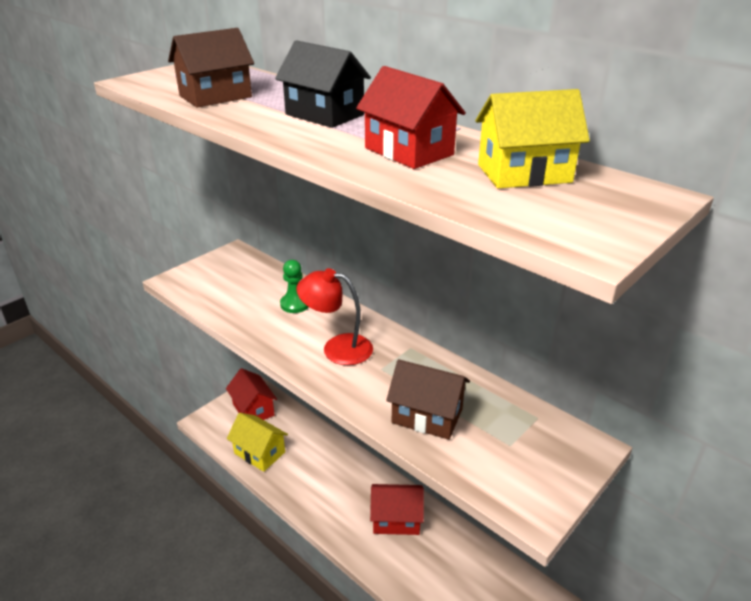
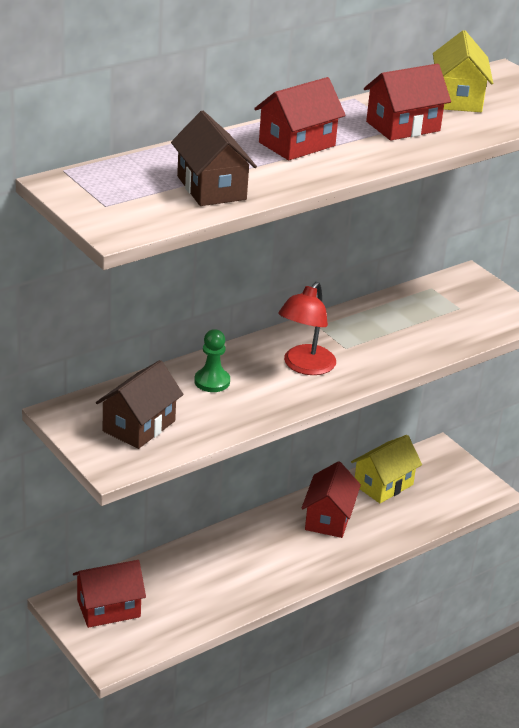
camera: 80 degrees left, 0 degrees up
yellow house [227,413,288,472] -> yellow house moved to [351,435,422,503]
black house [275,40,371,128] -> red house [254,77,346,160]
brown house [386,359,470,440] -> brown house moved to [96,360,183,449]

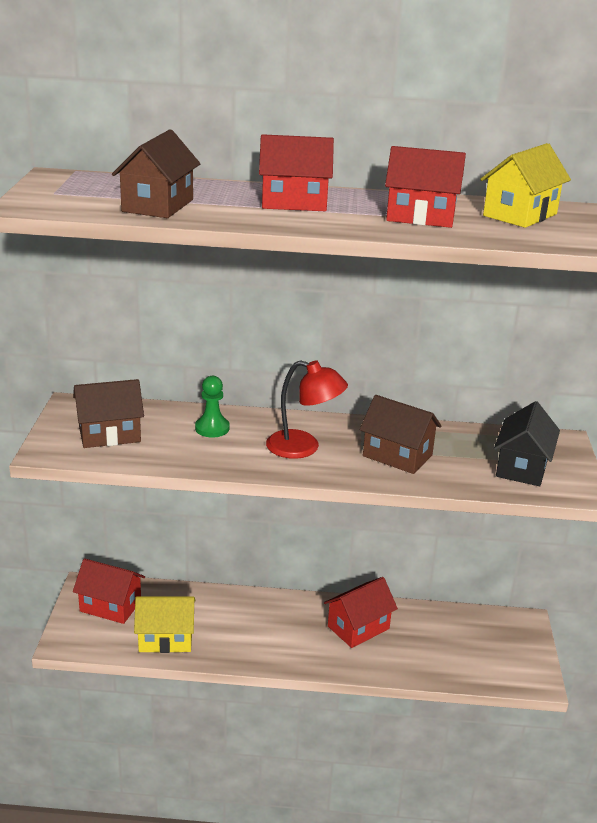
camera: 40 degrees right, 5 degrees down
red lamp [278,282,336,375] -> red lamp turned 135 degrees counterclockwise [266,360,348,459]
yellow house [351,435,422,503] -> yellow house moved to [134,596,196,653]
none -> brown house [360,395,441,474]
none -> black house [494,401,560,486]

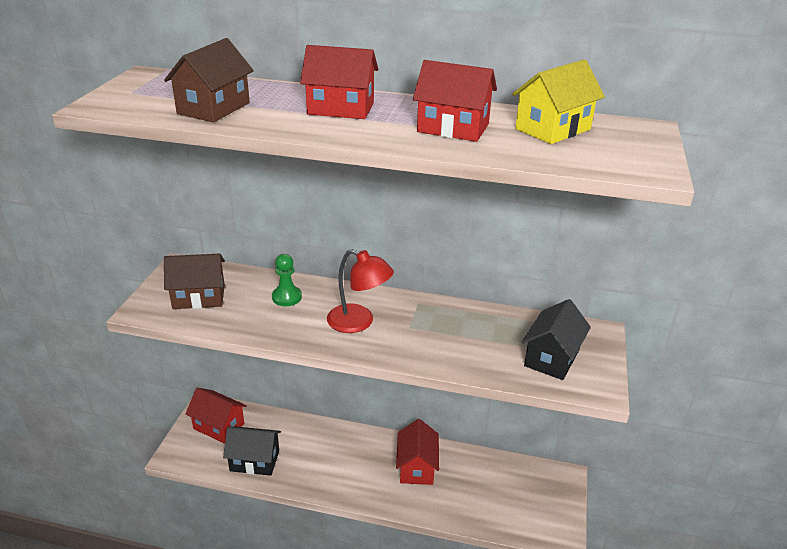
camera: 10 degrees right, 5 degrees up
yellow house [134,596,196,653] -> black house [223,426,281,476]
red house [324,577,398,648] -> red house turned 60 degrees counterclockwise [396,419,439,485]
brown house [360,395,441,474] -> none

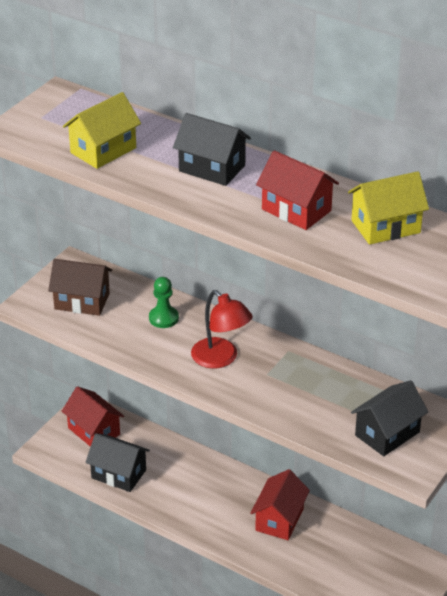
camera: 20 degrees right, 5 degrees up
brown house [164,38,254,122] -> yellow house [63,92,141,169]
red house [300,45,378,119] -> black house [173,113,251,186]

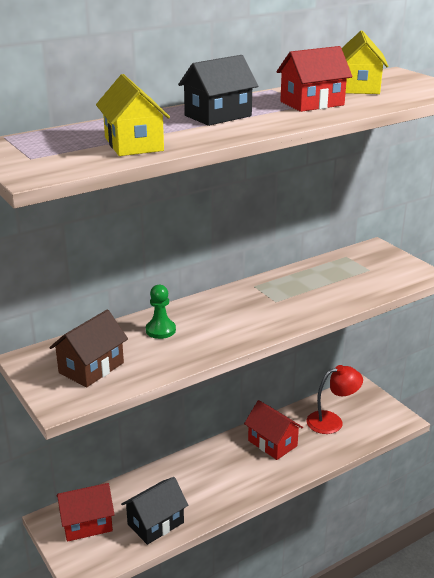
camera: 65 degrees left, 10 degrees down
red lamp [191,290,253,369] -> red lamp moved to [306,365,363,434]
black house [351,380,428,456] -> none

